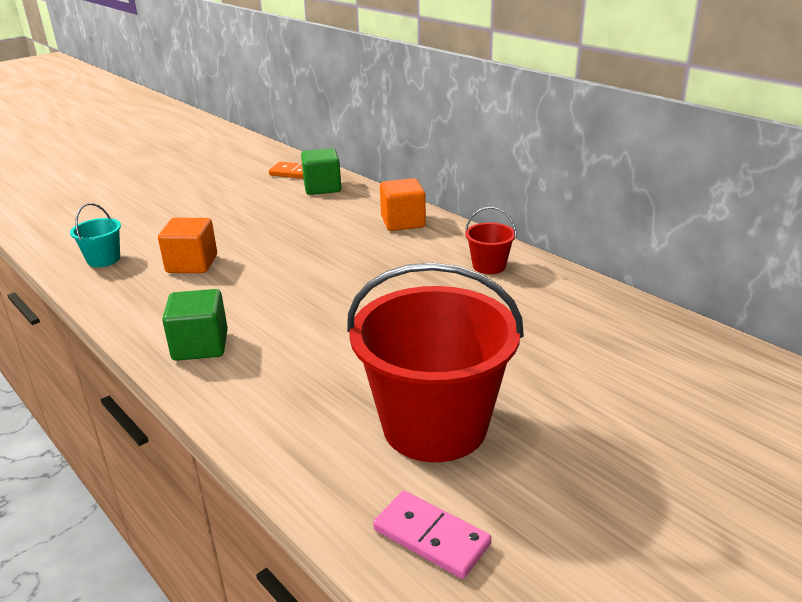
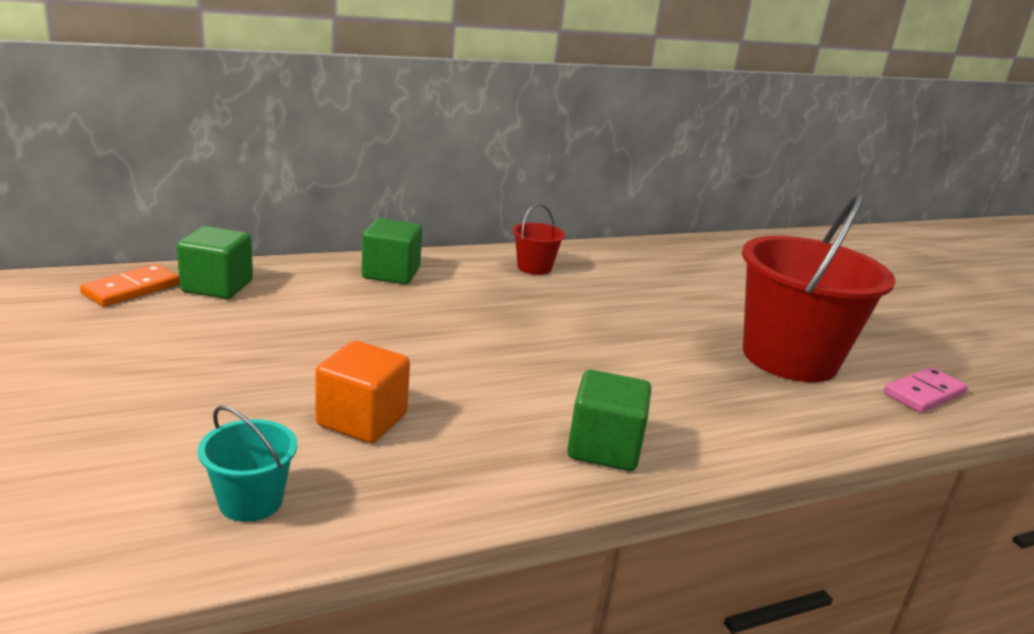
camera: 75 degrees left, 5 degrees down
orange cube [380,178,426,231] -> green cube [362,218,422,284]

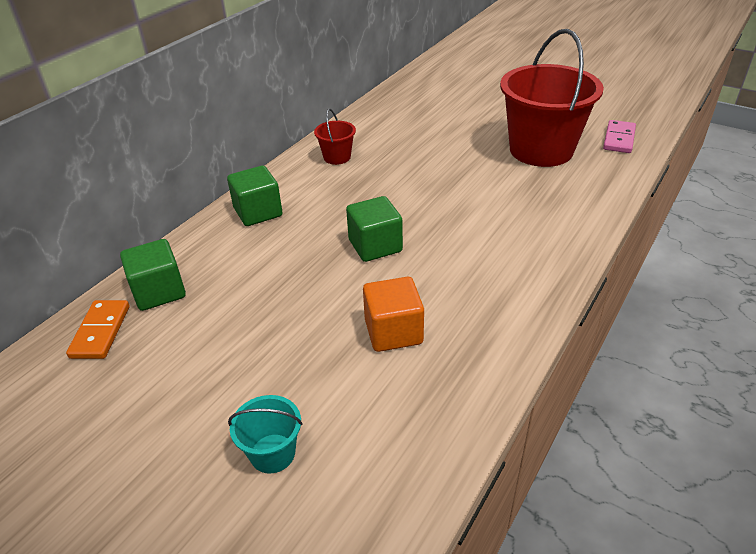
camera: 30 degrees left, 15 degrees up
turquoise bucket [198,406,297,522] -> turquoise bucket moved to [228,395,303,474]
green cube [567,370,651,471] -> green cube moved to [346,196,403,262]

